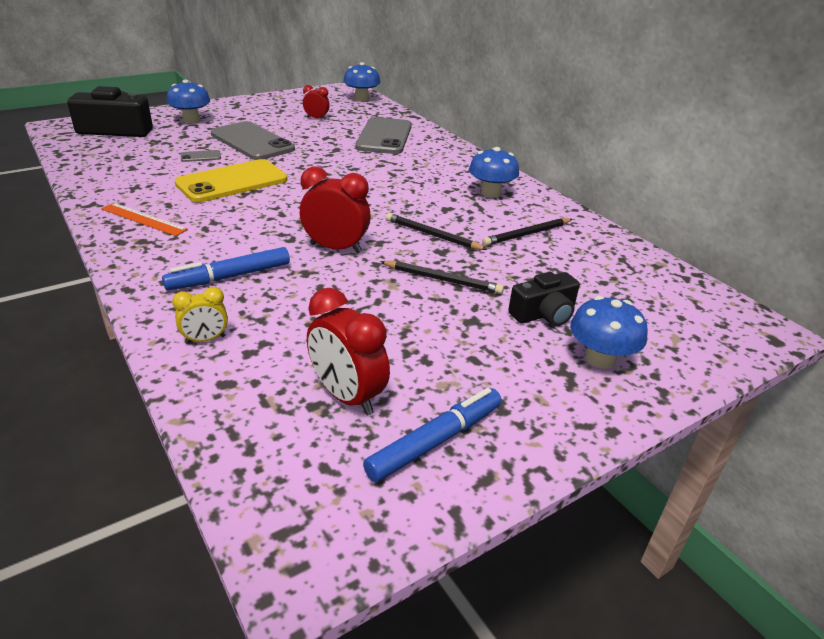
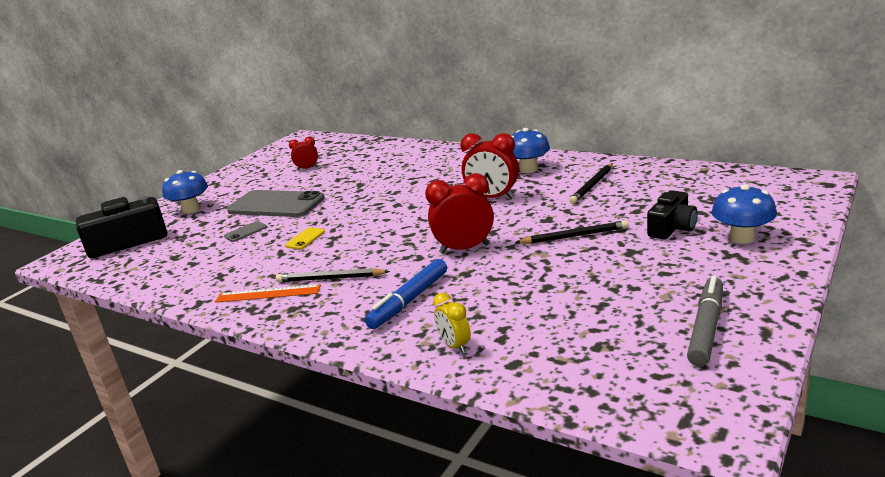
camera: 20 degrees left, 10 degrees down
yellow clock [172,287,228,344] -> yellow clock turned 105 degrees clockwise [433,293,471,353]
yellow phone [175,159,287,203] -> yellow phone [285,227,325,249], size x0.41
red clock [307,288,390,415] -> red clock moved to [460,133,519,199]
blue mushroom [343,62,380,102] -> none
grey phone [355,117,412,154] -> none
blue marker [363,388,501,482] -> grey marker [687,276,723,366]
black pencil [386,213,487,250] -> black pencil moved to [276,268,390,282]

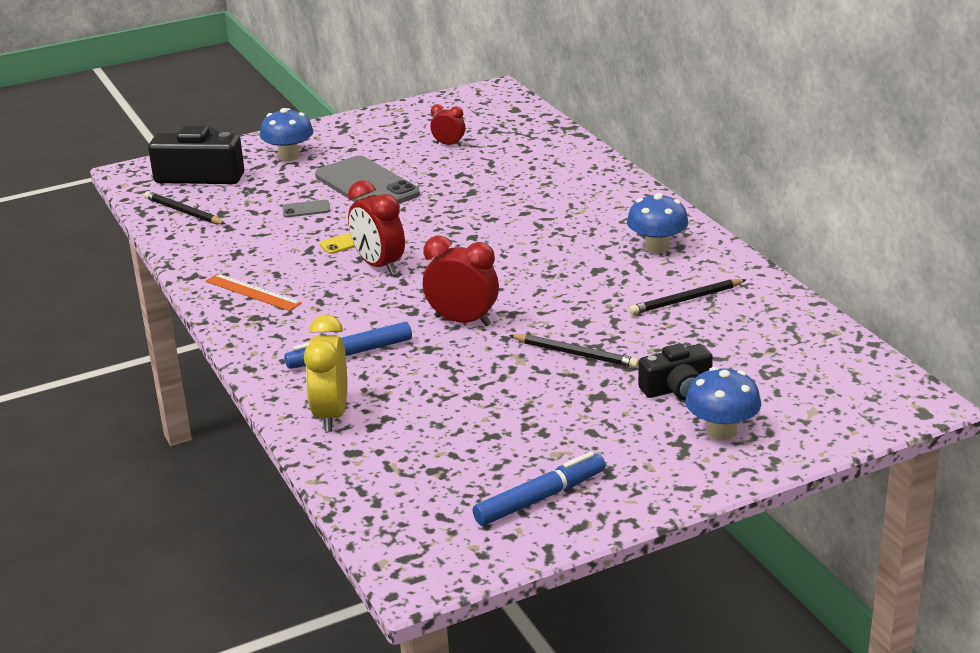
camera: 30 degrees right, 5 degrees up
black pencil [276,268,390,282] -> black pencil moved to [144,191,226,224]
yellow clock [433,293,471,353] -> yellow clock [304,315,347,431], size x1.75
red clock [460,133,519,199] -> red clock moved to [348,180,405,275]
grey marker [687,276,723,366] -> blue marker [473,452,606,526]

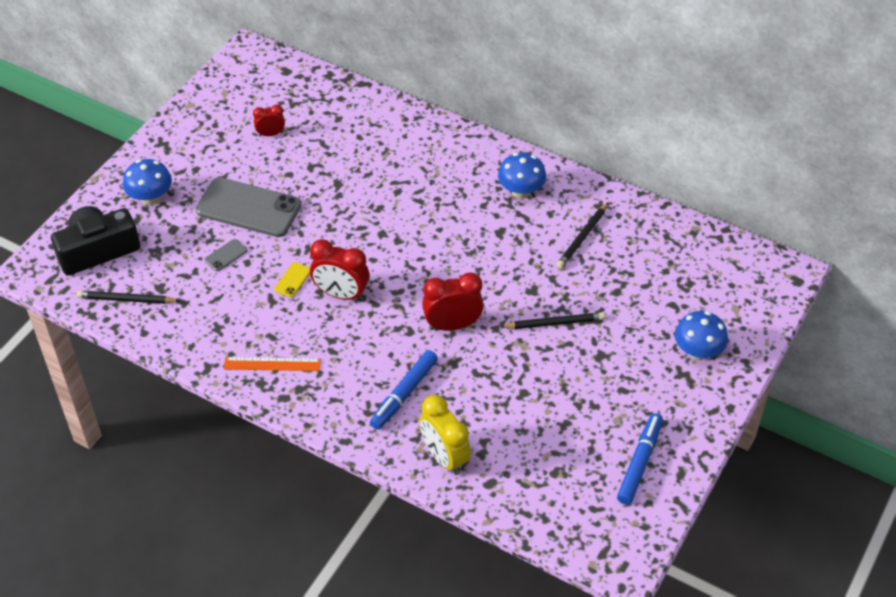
camera: 35 degrees left, 20 degrees up
black camera [638,343,713,401] -> none

